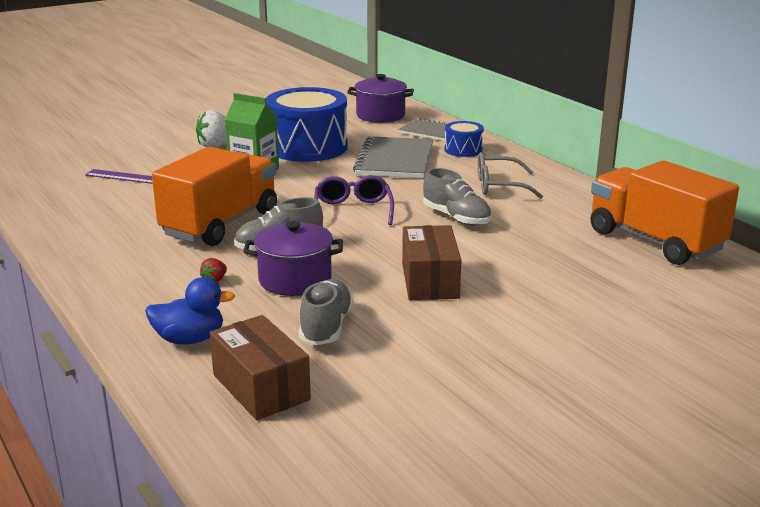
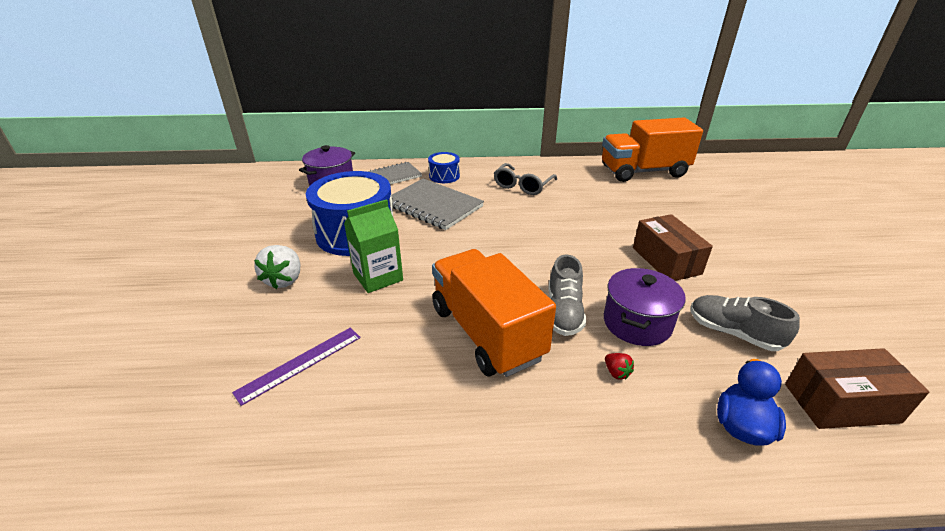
camera: 60 degrees left, 10 degrees up
purple glasses [314,175,394,225] -> none
brown box [402,225,461,300] -> brown box turned 45 degrees clockwise [633,214,713,281]
grey shoe [423,168,492,226] -> none

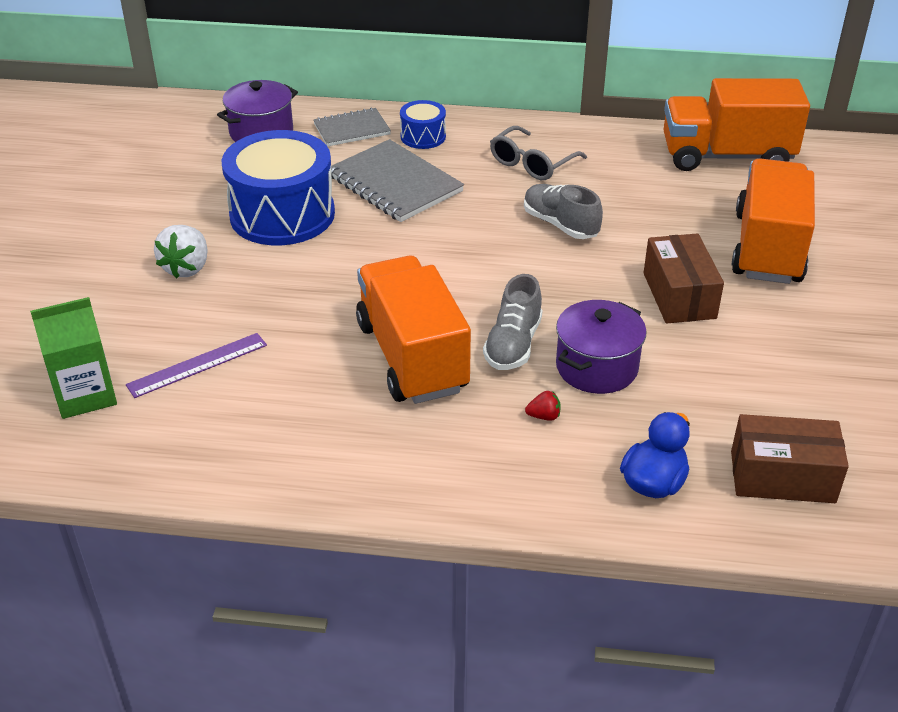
camera: 10 degrees right, 5 degrees up
green carton [344,199,403,293] -> green carton moved to [30,297,117,419]
red strawberry [605,353,634,379] -> red strawberry turned 75 degrees counterclockwise [525,391,561,421]
grey shoe [690,295,800,351] -> grey shoe moved to [524,184,603,239]
none -> orange truck [732,158,815,284]

